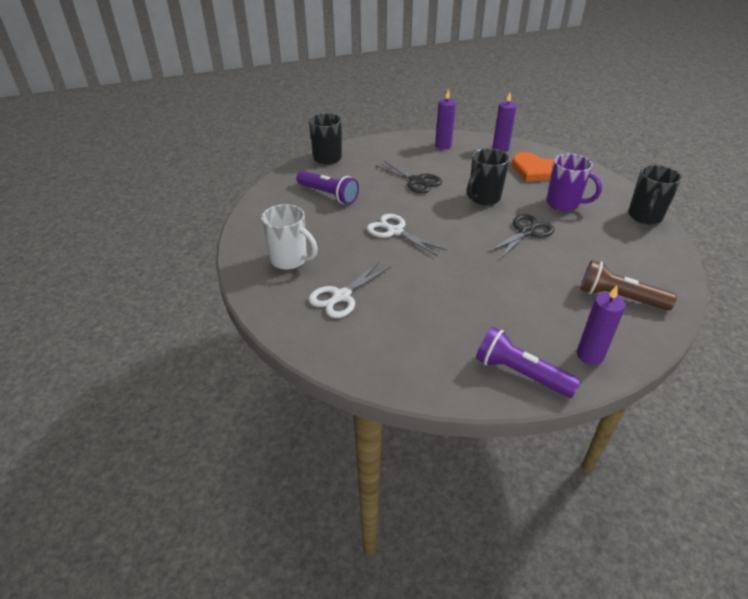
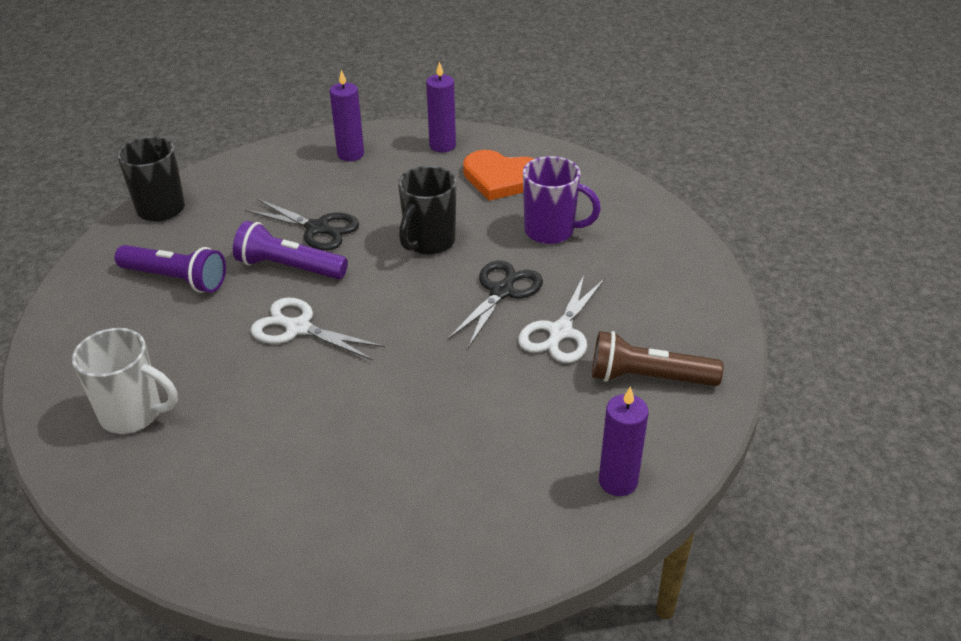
camera: 15 degrees left, 0 degrees up
white scissors [308,262,391,318] -> white scissors moved to [518,273,605,363]
purple flashlight [476,327,581,398] -> purple flashlight moved to [233,221,348,279]
black mug [628,165,682,224] -> none

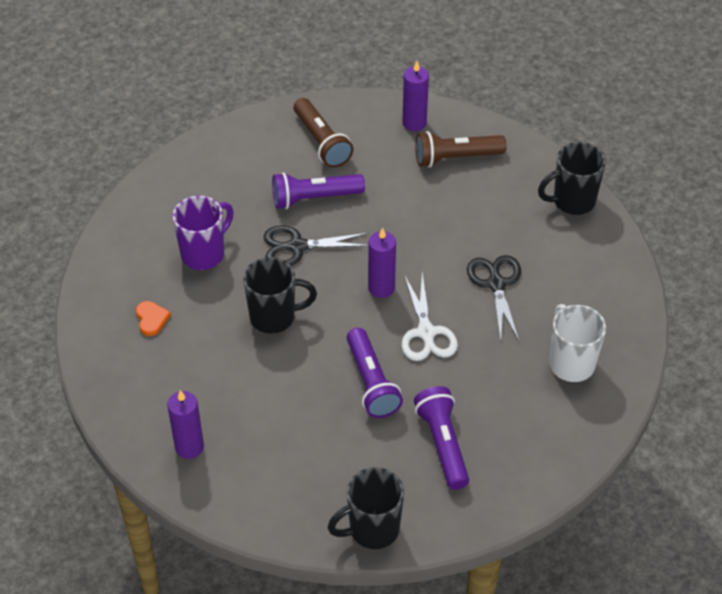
camera: 125 degrees left, 10 degrees up
black scissors [245,199,359,250] -> black scissors moved to [467,255,521,342]
purple candle [426,61,456,152] -> purple candle moved to [368,227,396,298]
orange heart [463,150,534,201] -> orange heart [136,301,171,336], size x0.50
white scissors [518,273,605,363] -> purple flashlight [272,172,365,209]
purple mug [523,156,601,244] -> purple mug turned 60 degrees clockwise [172,196,234,270]
none -> brown flashlight [415,131,506,167]
none -> black mug [538,142,606,215]

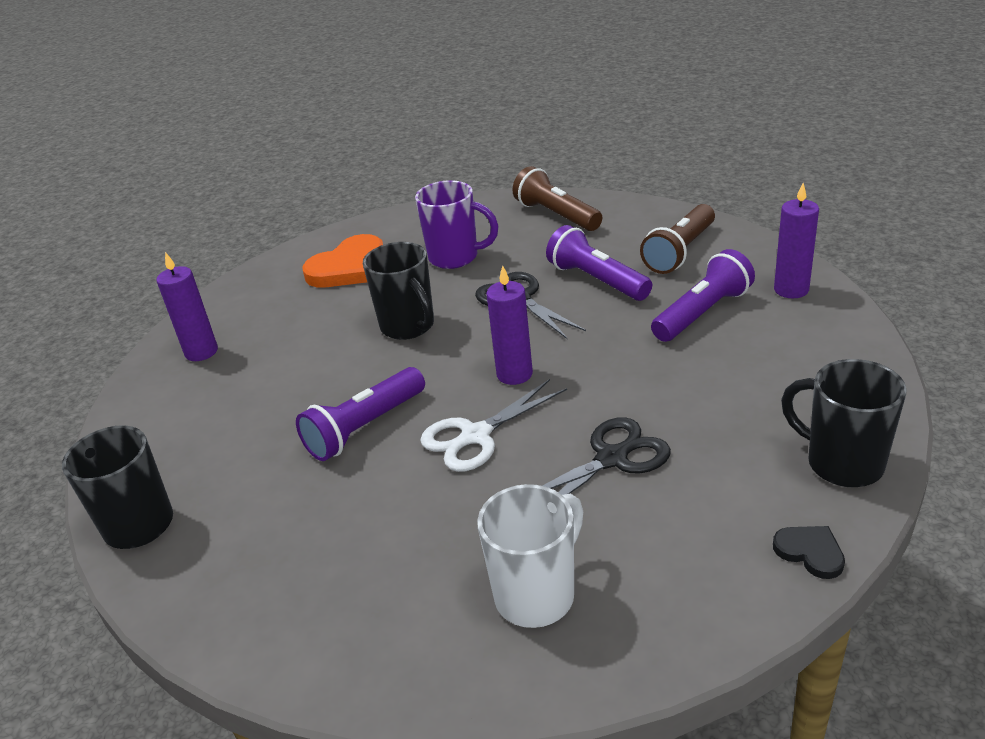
camera: 65 degrees right, 15 degrees down
orange heart [136,301,171,336] -> orange heart [302,234,383,288], size x2.01
purple flashlight [414,386,469,490] -> purple flashlight moved to [651,249,755,342]
brown flashlight [415,131,506,167] -> brown flashlight moved to [512,166,602,231]
none -> black heart [773,526,845,579]

